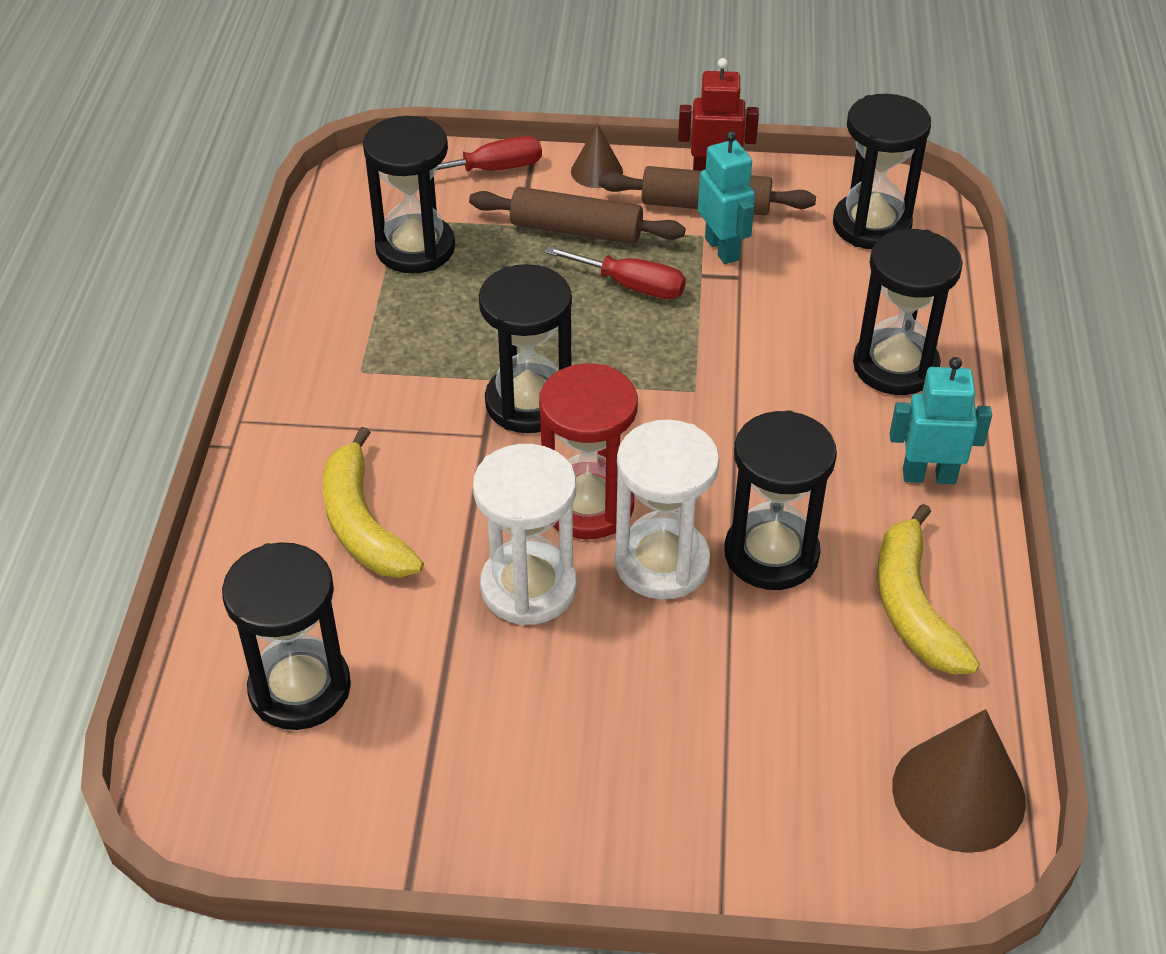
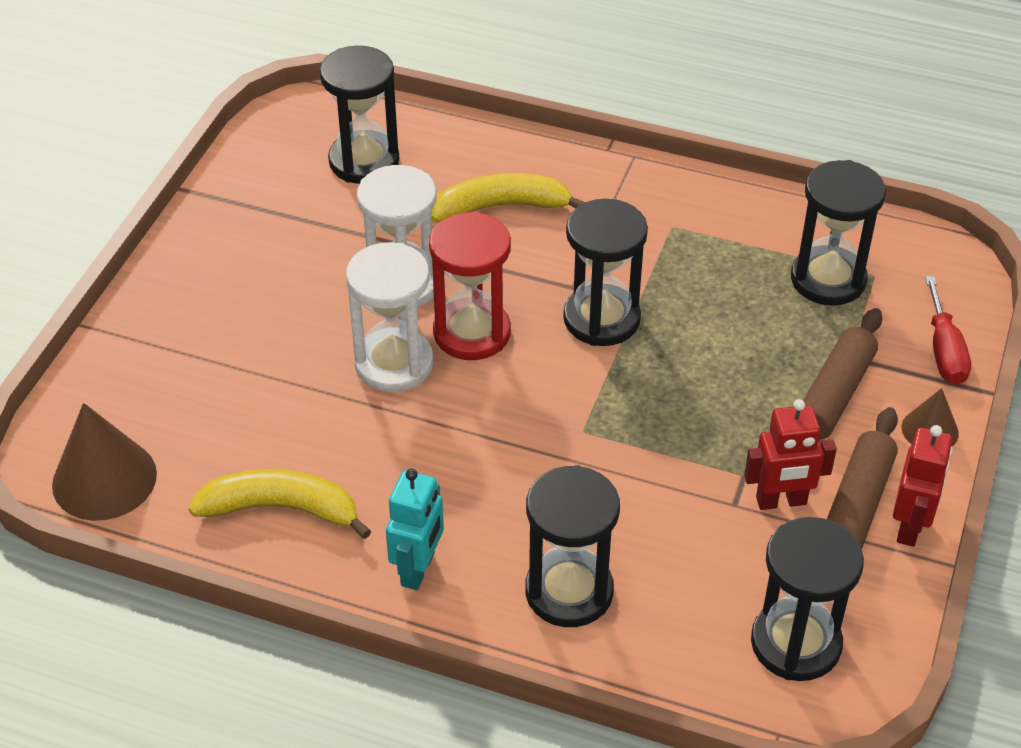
camera: 105 degrees right, 0 degrees up
red screwdriver [545,246,686,299] -> none
turquoise robot [698,131,755,264] -> red robot [744,399,837,510]
black hourglass [724,410,837,590] -> none

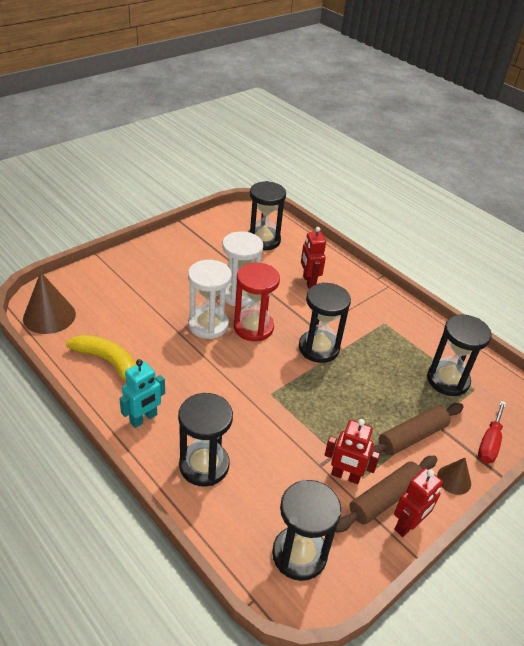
camera: 25 degrees right, 5 degrees down
yellow banana [431,173,585,222] -> red robot [301,227,326,289]

